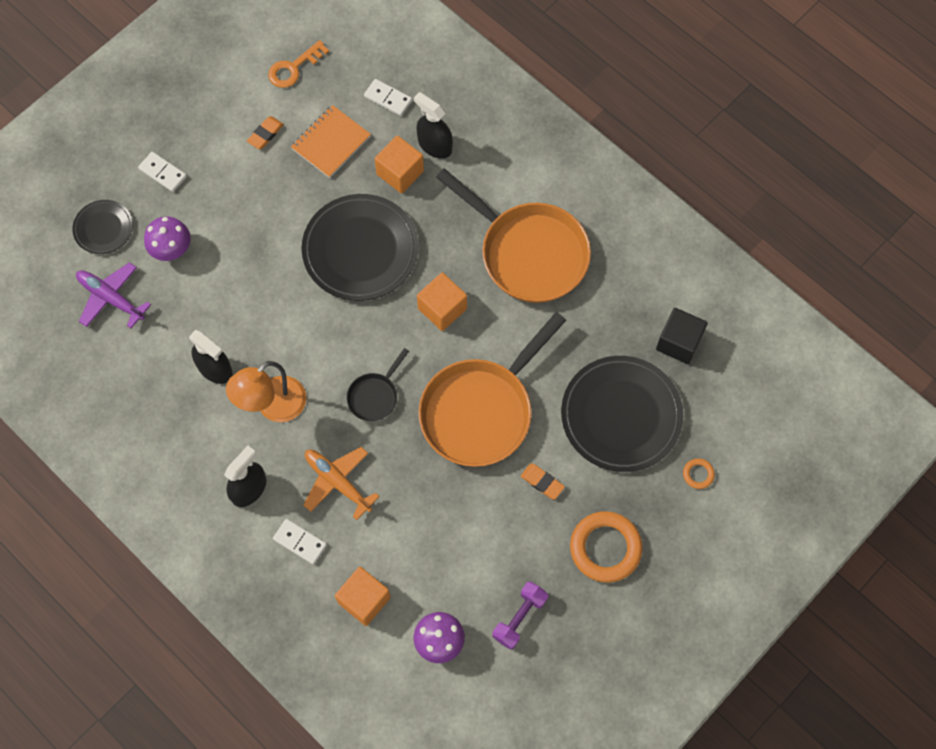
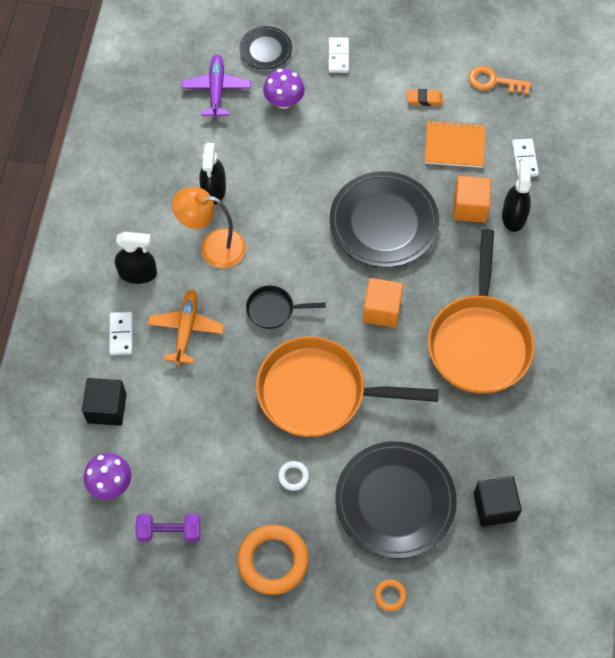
camera: 55 degrees right, 5 degrees down
orange cube [335,567,391,626] -> black cube [82,378,127,425]
orange eraser [521,463,565,500] -> white ring [278,461,309,491]

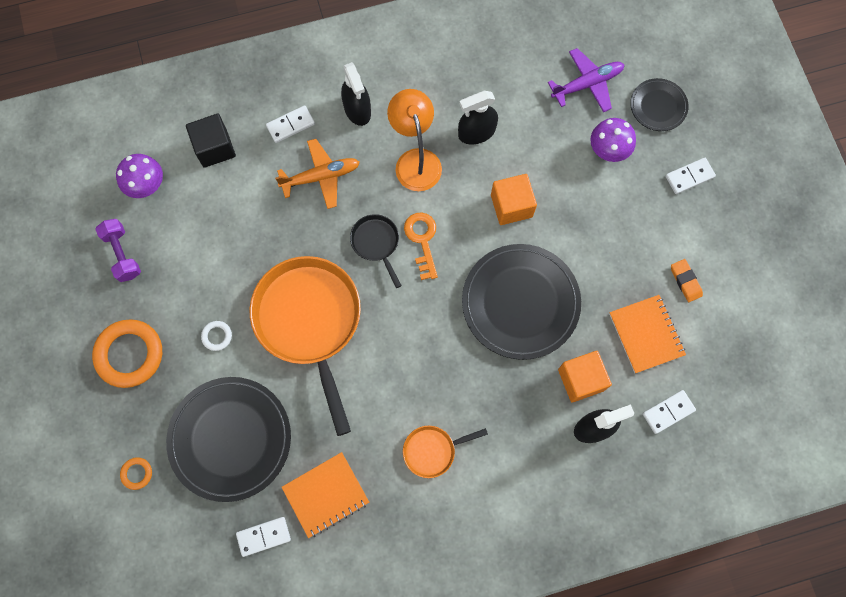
camera: 65 degrees right, 10 degrees up
orange cube [363,278,403,328] -> orange cube moved to [491,174,537,225]
orange pan [428,229,535,394] -> orange pan [403,426,488,478], size x0.45
orange key [468,66,532,95] -> orange key moved to [404,212,438,280]
black cube [474,476,522,527] -> white domino [236,517,291,557]
none -> orange notebook [281,452,369,538]

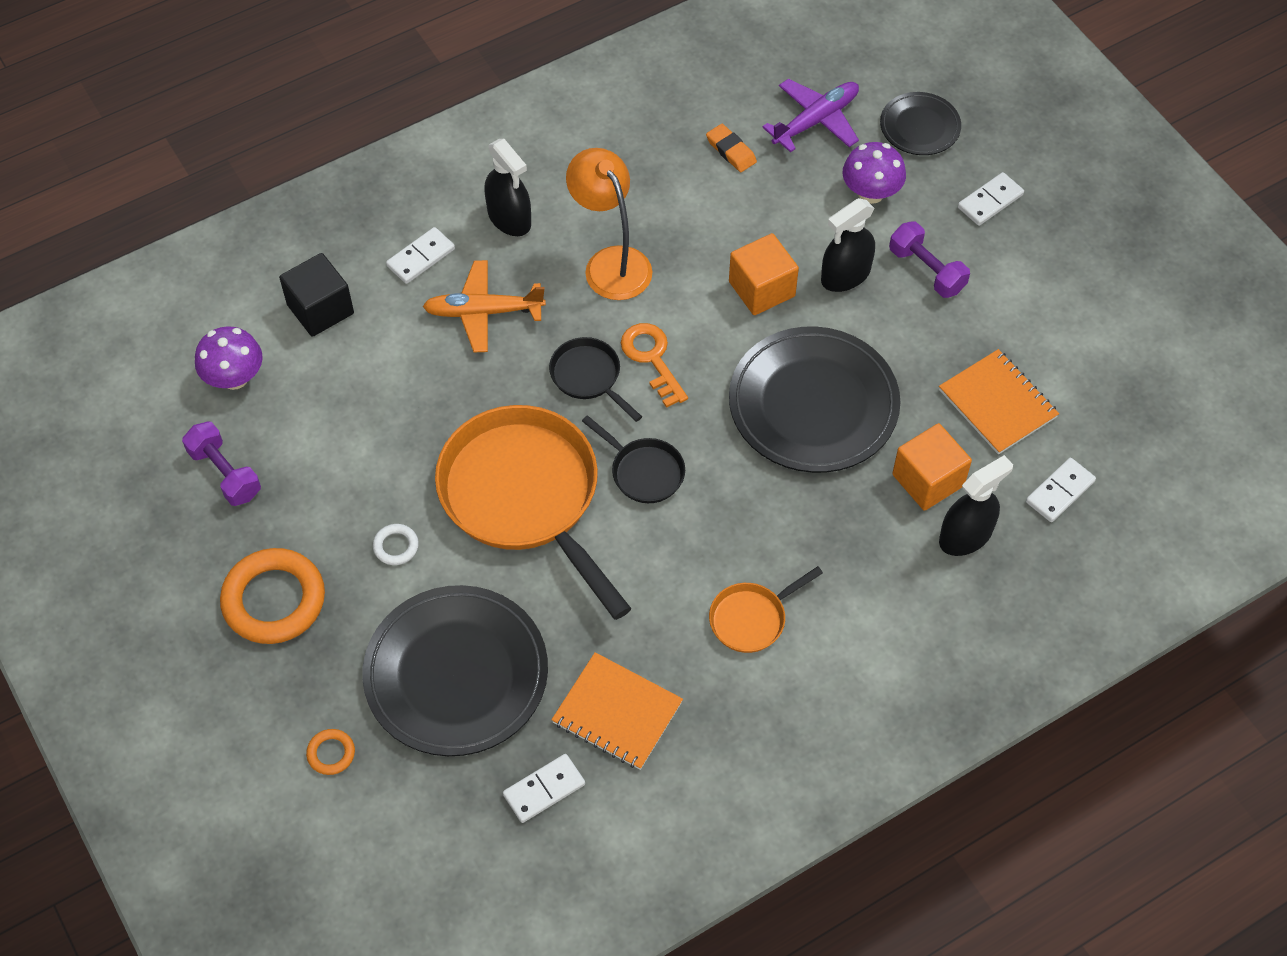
camera: 15 degrees left, 15 degrees down
orange plane [275,139,360,209] -> orange plane turned 150 degrees counterclockwise [423,260,546,352]
orange notebook [281,452,369,538] -> orange notebook turned 75 degrees clockwise [551,652,683,770]
black spray bottle [458,91,498,144] -> black spray bottle moved to [821,198,875,292]
orange eraser [671,259,703,302] -> orange eraser moved to [706,124,757,172]
none -> black pan [582,415,685,503]
none -> purple dumbbell [889,221,970,298]

